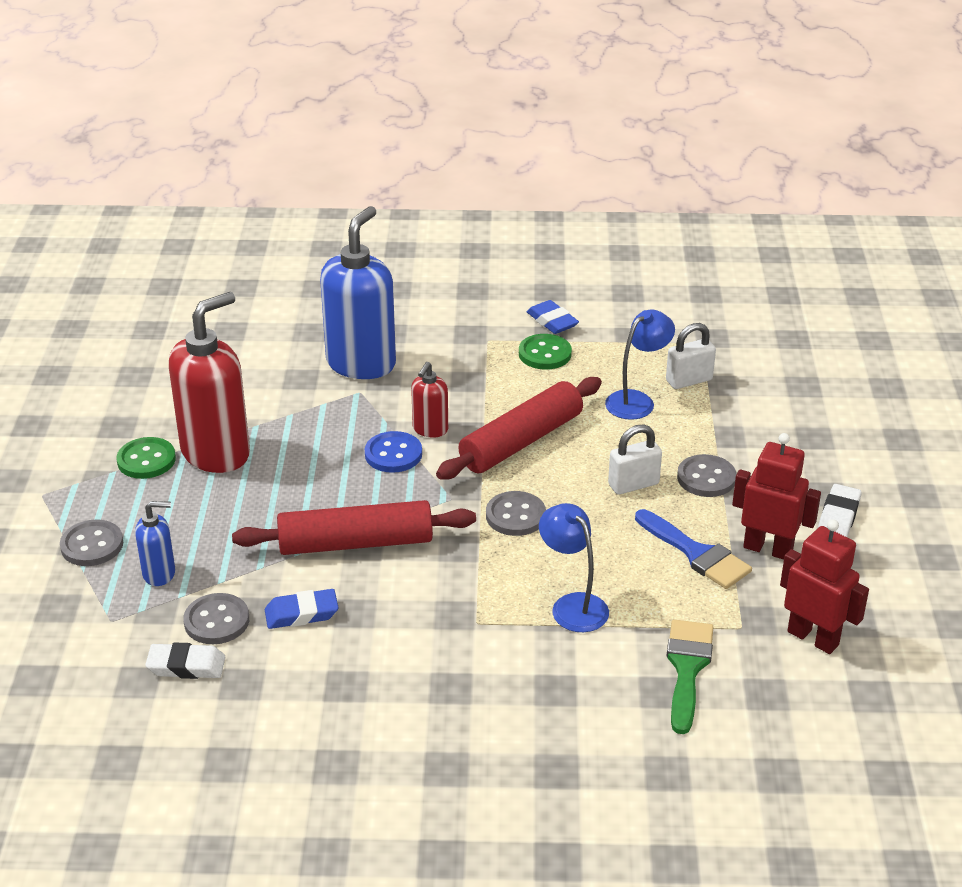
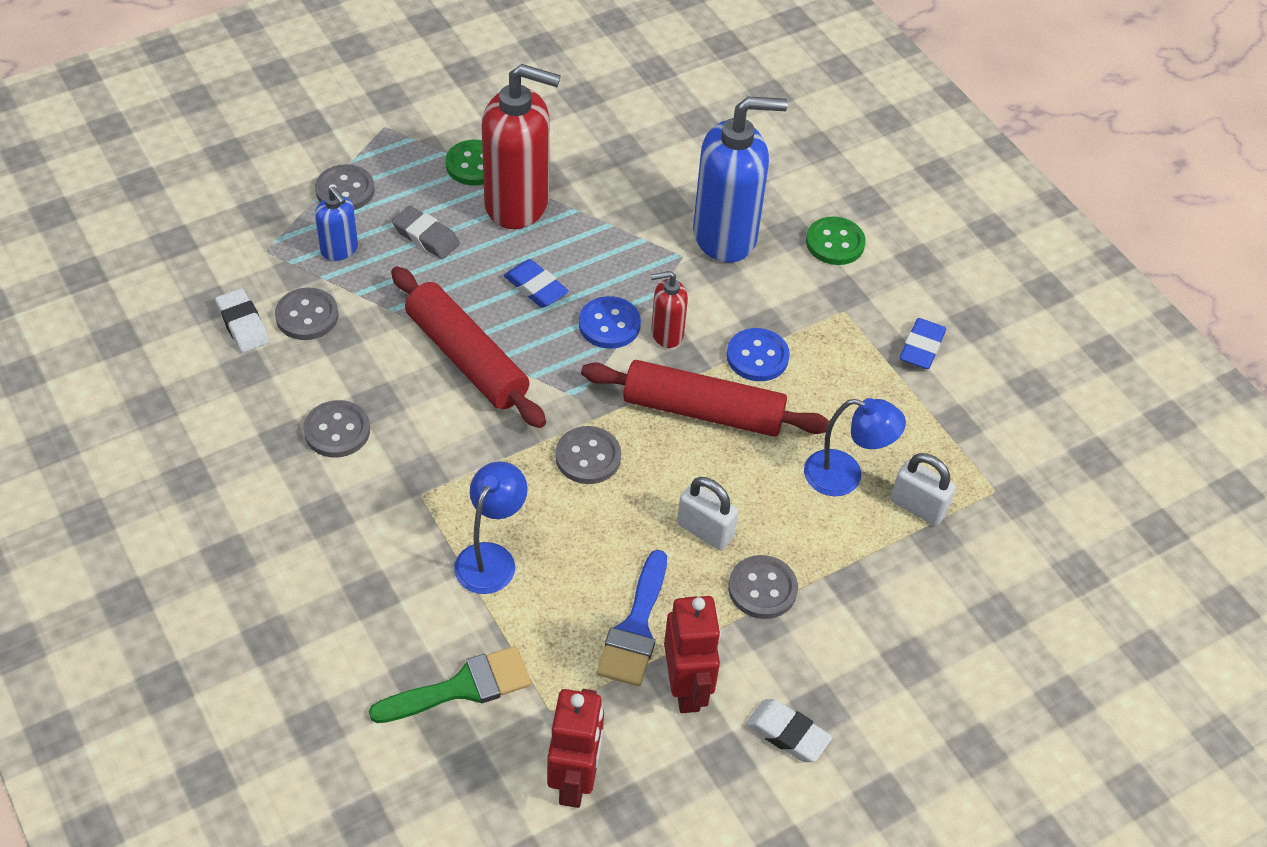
camera: 55 degrees right, 15 degrees up
blue eraser [265,589,338,629] -> blue eraser moved to [504,259,569,308]
green button [519,334,572,370] -> green button moved to [806,216,866,265]
white eraser [818,484,861,537] -> white eraser turned 45 degrees clockwise [746,699,833,762]
none -> grey button [303,400,370,457]
none -> grey eraser [392,206,460,259]
none -> blue button [727,328,790,381]

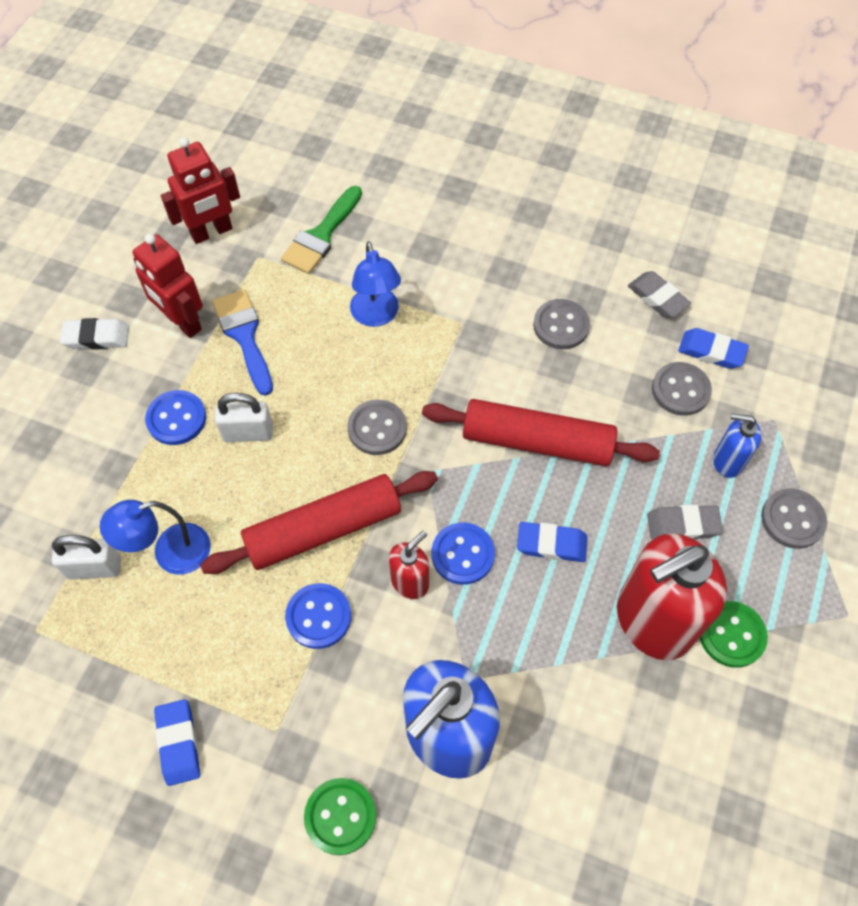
camera: 145 degrees right, 10 degrees up
white eraser [215,288,270,353] -> blue eraser [678,328,749,369]
red robot [547,689,604,808] -> red robot turned 90 degrees counterclockwise [161,137,240,244]
grey button [728,555,798,619] -> blue button [145,390,206,445]
none -> grey eraser [628,271,691,318]

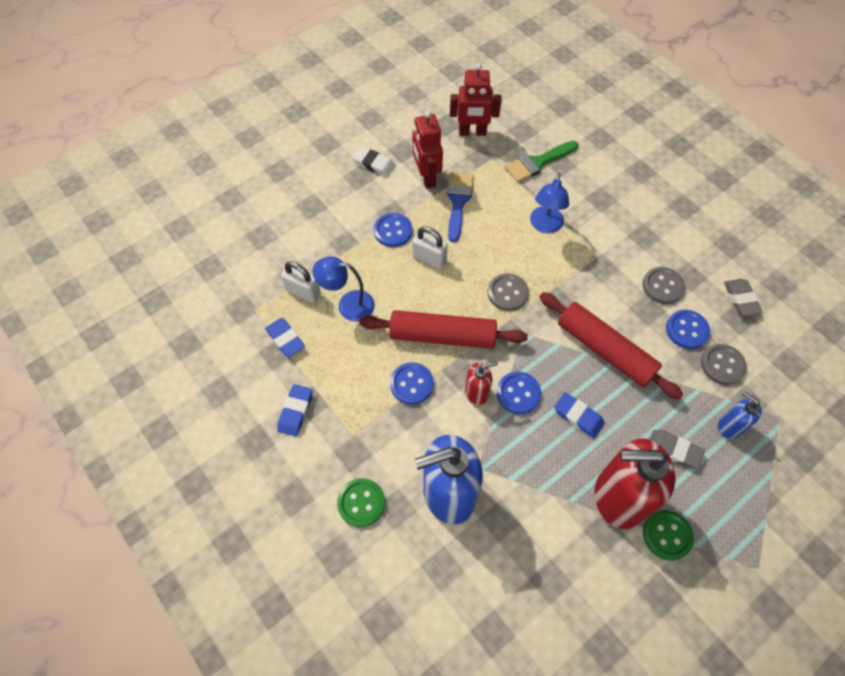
camera: 30 degrees right, 0 degrees up
blue eraser [678,328,749,369] -> blue eraser moved to [265,318,305,357]
grey button [761,488,827,549] -> none
none -> blue button [666,310,710,349]

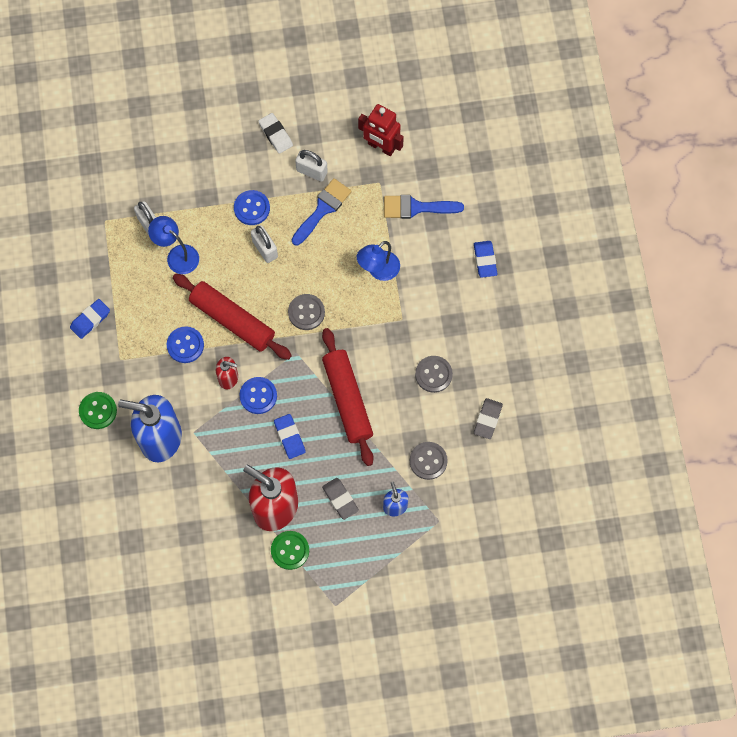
camera: 30 degrees right, 10 degrees up
blue eraser [265,318,305,357] -> blue eraser moved to [474,241,497,278]
red robot [412,111,443,189] -> white padlock [295,150,328,182]
green brush [505,141,578,182] -> blue brush [384,195,464,219]
blue button [666,310,710,349] -> none

